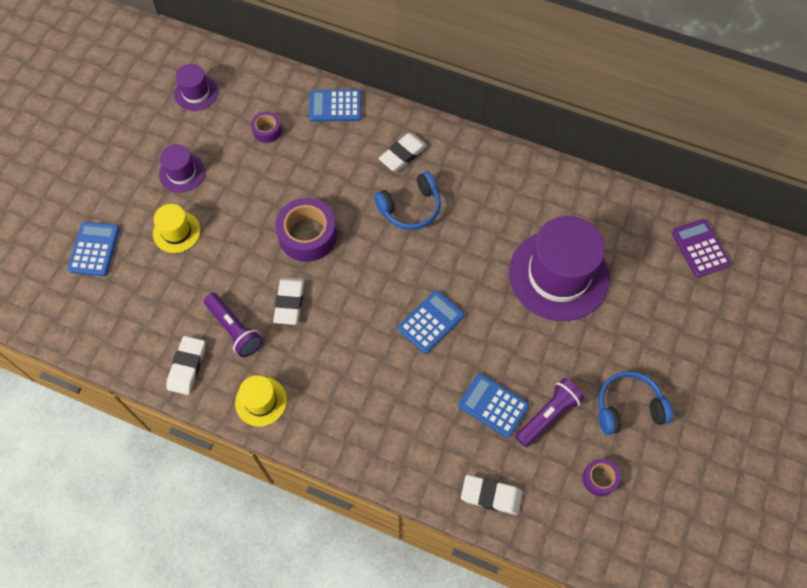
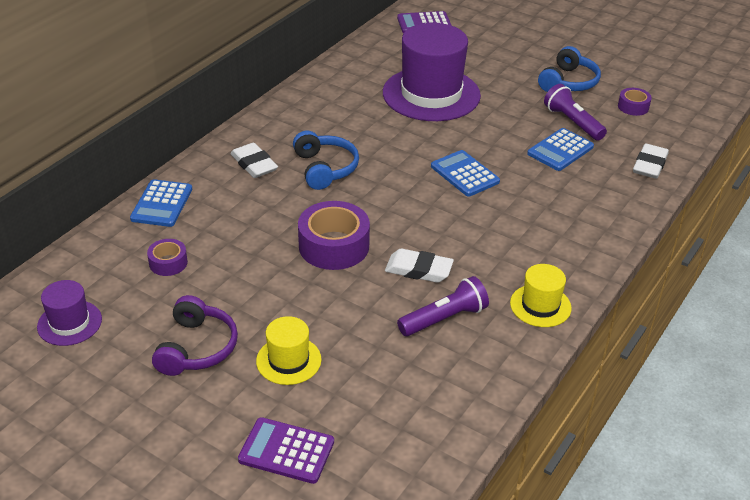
camera: 80 degrees left, 25 degrees down
blue calculator [68,222,120,276] -> purple calculator [238,417,334,484]
purple hat [159,144,205,193] -> purple headphones [152,295,238,376]
white eraser [167,336,205,395] -> none
blue headphones [598,371,673,435] -> blue headphones turned 150 degrees counterclockwise [538,46,601,92]

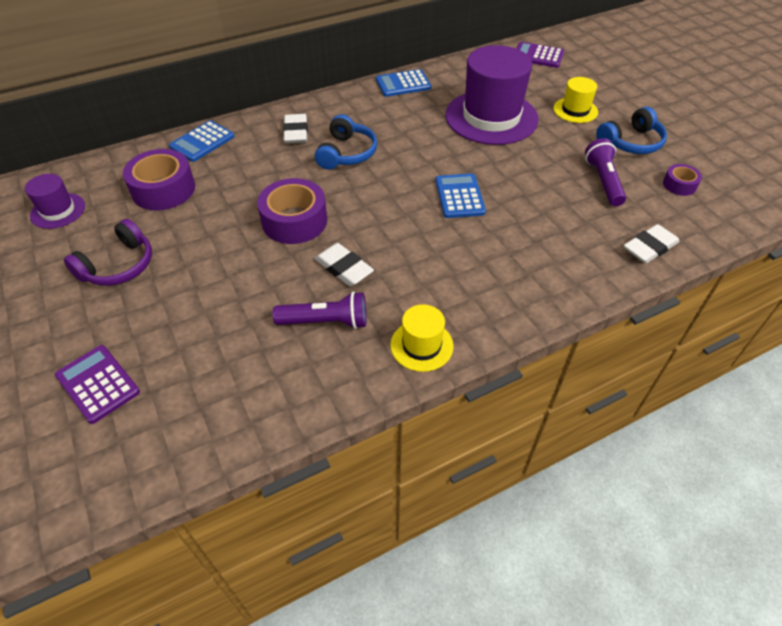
camera: 30 degrees right, 10 degrees up
purple tape [147,239,188,276] -> purple tape [123,149,195,210], size x1.91
yellow hat [256,316,321,385] -> yellow hat moved to [553,77,598,123]
blue calculator [527,128,594,171] -> blue calculator moved to [376,69,432,97]

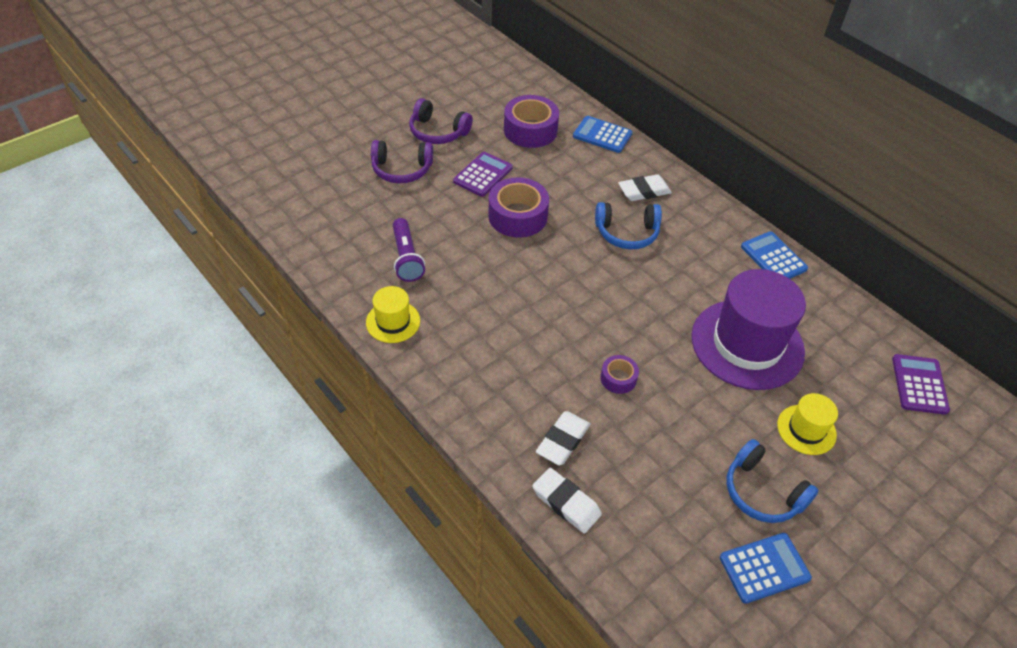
camera: 75 degrees right, 0 degrees up
purple hat [25,174,85,229] -> none
purple calculator [55,345,140,424] -> purple calculator moved to [453,152,513,197]
white eraser [314,243,374,286] -> white eraser moved to [536,411,590,466]
blue calculator [435,173,486,218] -> blue calculator moved to [720,533,812,604]
purple flashlight [585,138,626,206] -> none
purple tape [663,164,702,196] -> purple tape moved to [600,355,639,394]
none -> purple headphones [371,140,433,183]

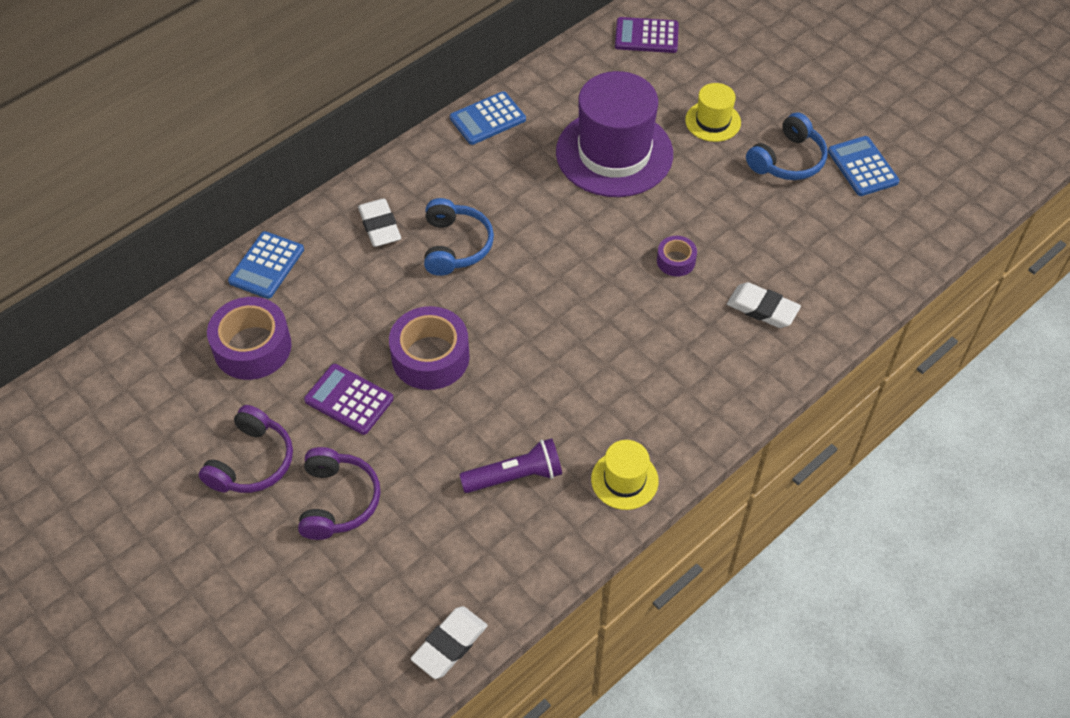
camera: 90 degrees left, 5 degrees up
white eraser [532,468,602,533] -> white eraser moved to [411,606,488,679]

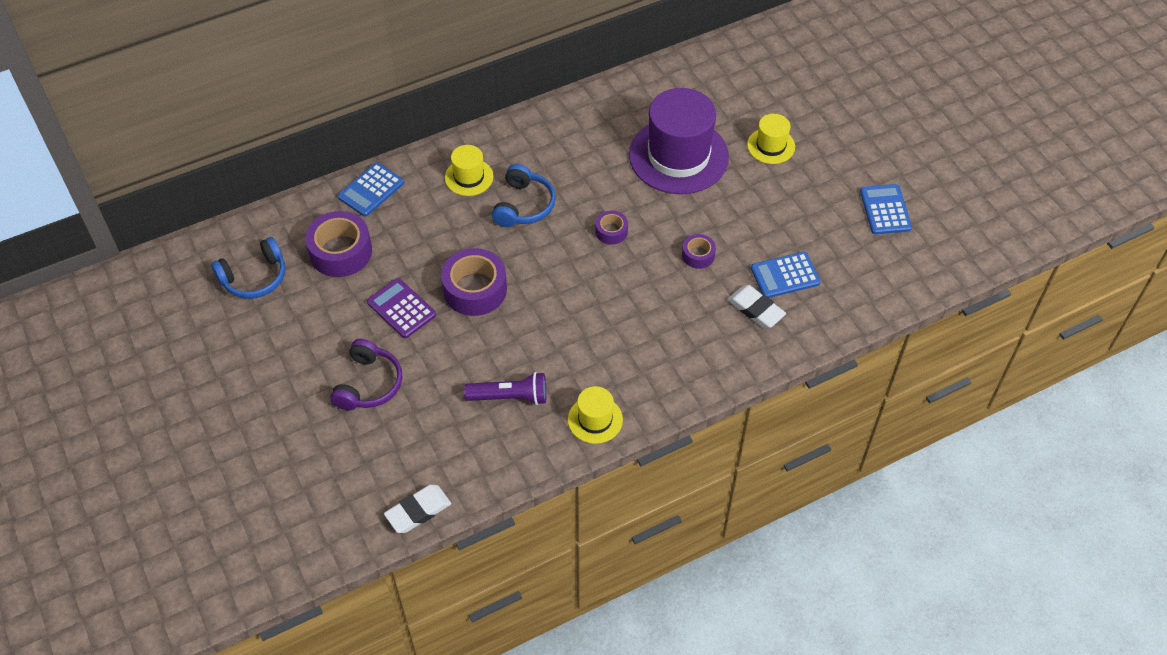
camera: 15 degrees right, 0 degrees up
purple headphones [199,405,293,493] -> none
white eraser [358,198,401,247] -> yellow hat [445,145,493,196]
blue calculator [450,91,526,145] -> blue calculator moved to [751,252,821,298]
purple calculator [615,17,679,53] -> none
blue headphones [746,112,827,180] -> blue headphones moved to [211,237,285,299]
none -> purple tape [595,210,628,245]

